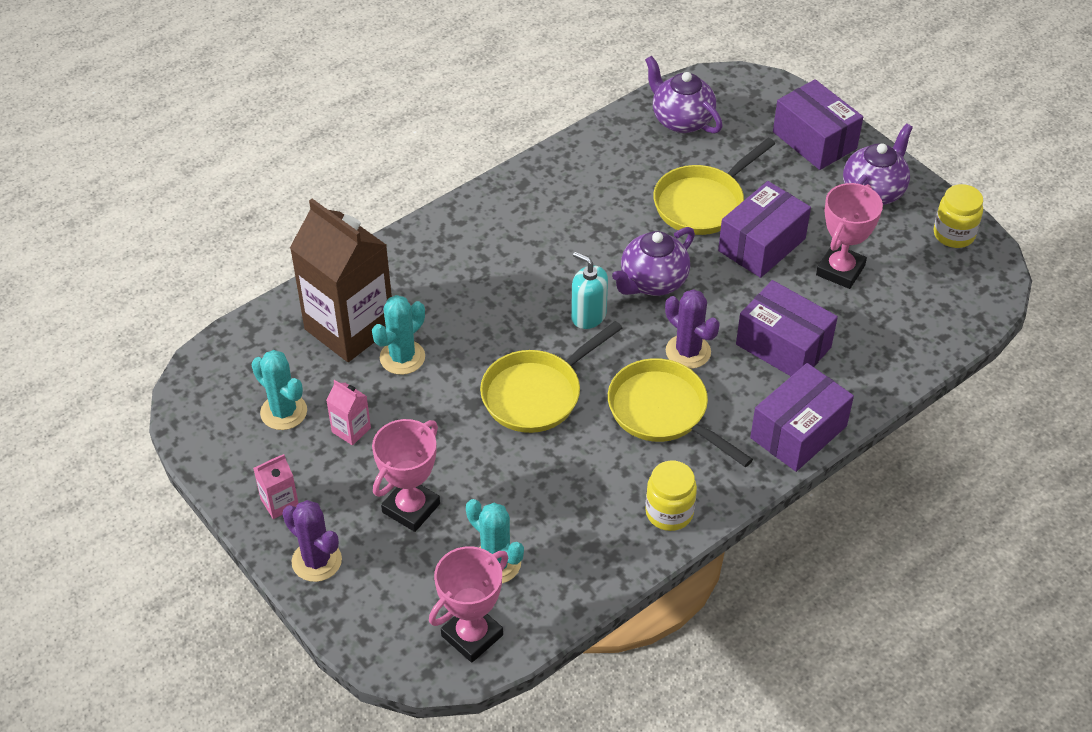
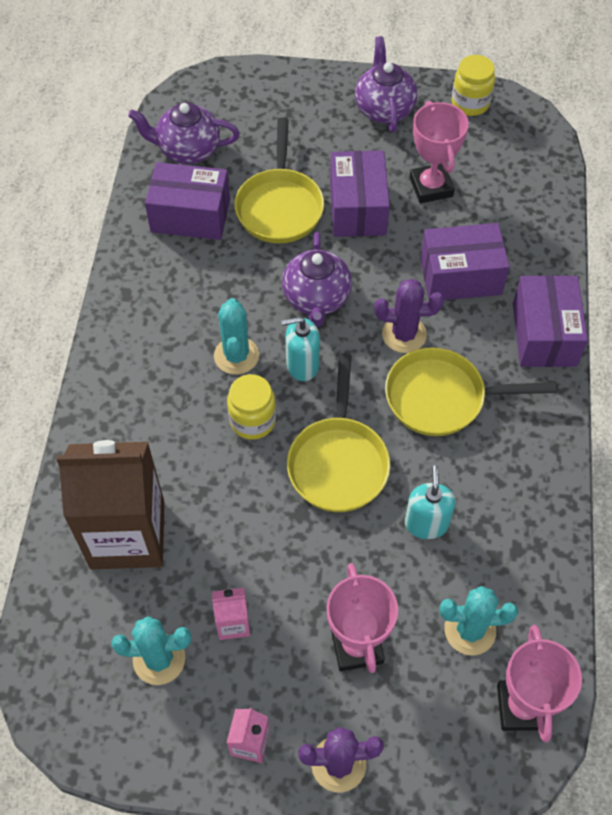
camera: 45 degrees left, 10 degrees up
turquoise cactus [372,295,425,375] -> turquoise cactus moved to [214,298,259,375]
yellow jar [645,461,697,531] -> yellow jar moved to [227,374,276,439]
purple box [773,79,863,170] -> purple box moved to [145,162,230,240]
none -> turquoise soap dispenser [405,465,456,539]

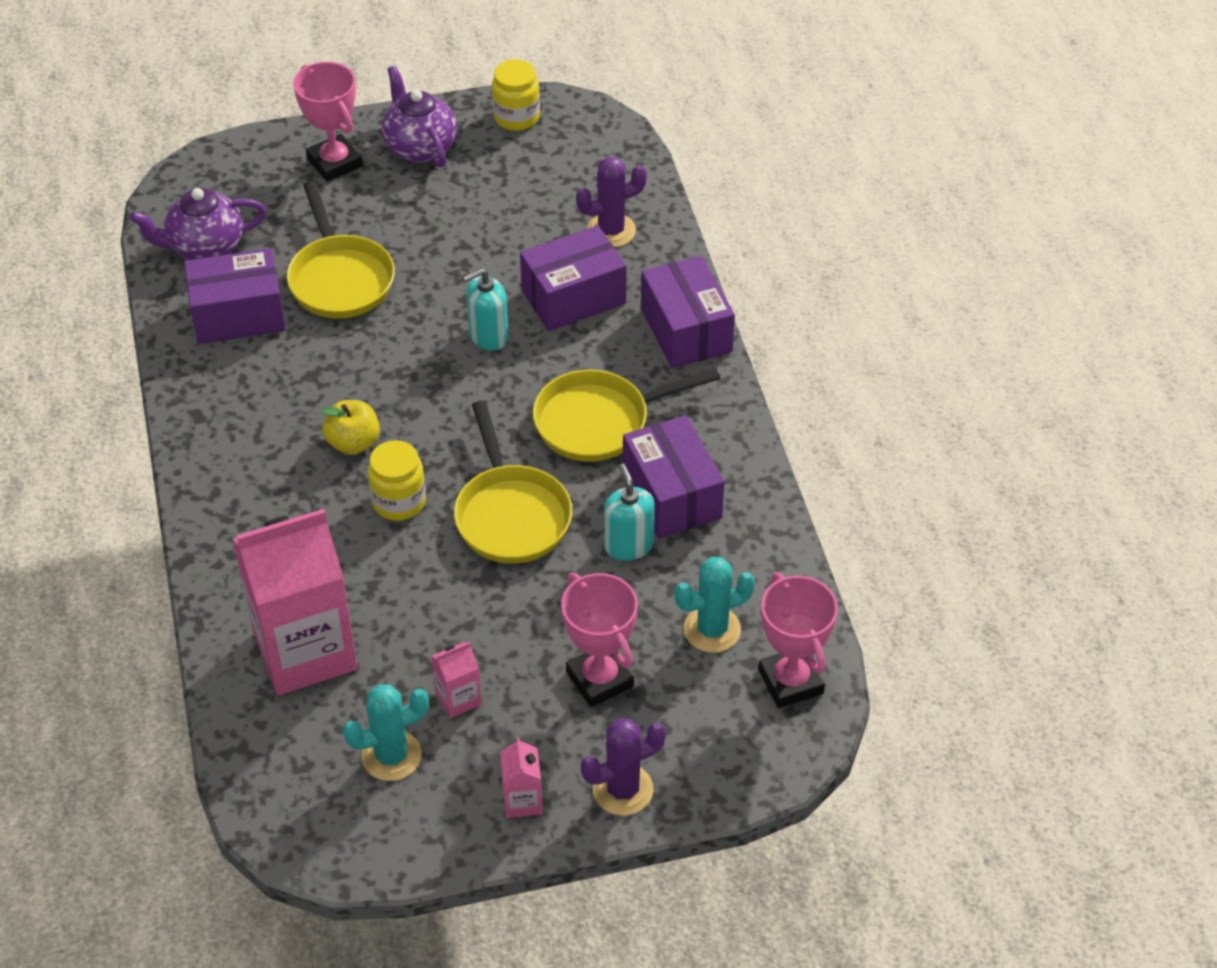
camera: 20 degrees left, 10 degrees down
brown carton [56,440,165,570] -> pink carton [233,509,358,695]
turquoise cactus [214,298,259,375] -> yellow apple [321,400,380,455]
turquoise soap dispenser [281,317,320,381] -> turquoise soap dispenser moved to [463,268,508,351]
purple teapot [282,232,352,327] -> none
purple box [330,150,390,237] -> purple box moved to [623,415,725,539]
purple cactus [375,279,444,353] -> purple cactus moved to [576,157,647,247]
pink trophy [409,101,469,203] -> pink trophy moved to [293,62,363,182]

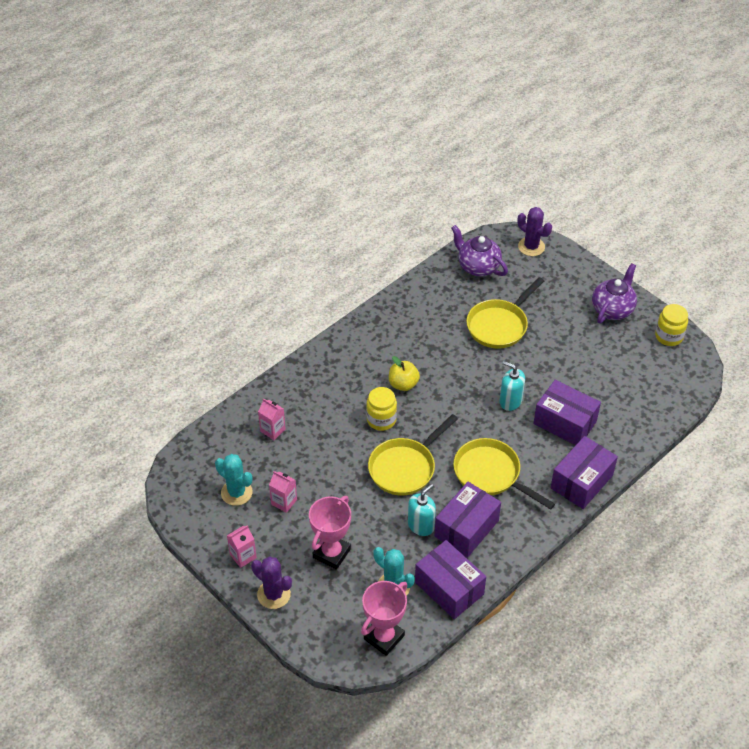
camera: 60 degrees right, 0 degrees up
purple box [184,248,286,344] -> purple box moved to [415,540,486,619]
pink carton [233,509,358,695] -> pink carton [258,398,286,440], size x0.41
pink trophy [293,62,363,182] -> none
purple cactus [576,157,647,247] -> purple cactus moved to [517,207,552,256]

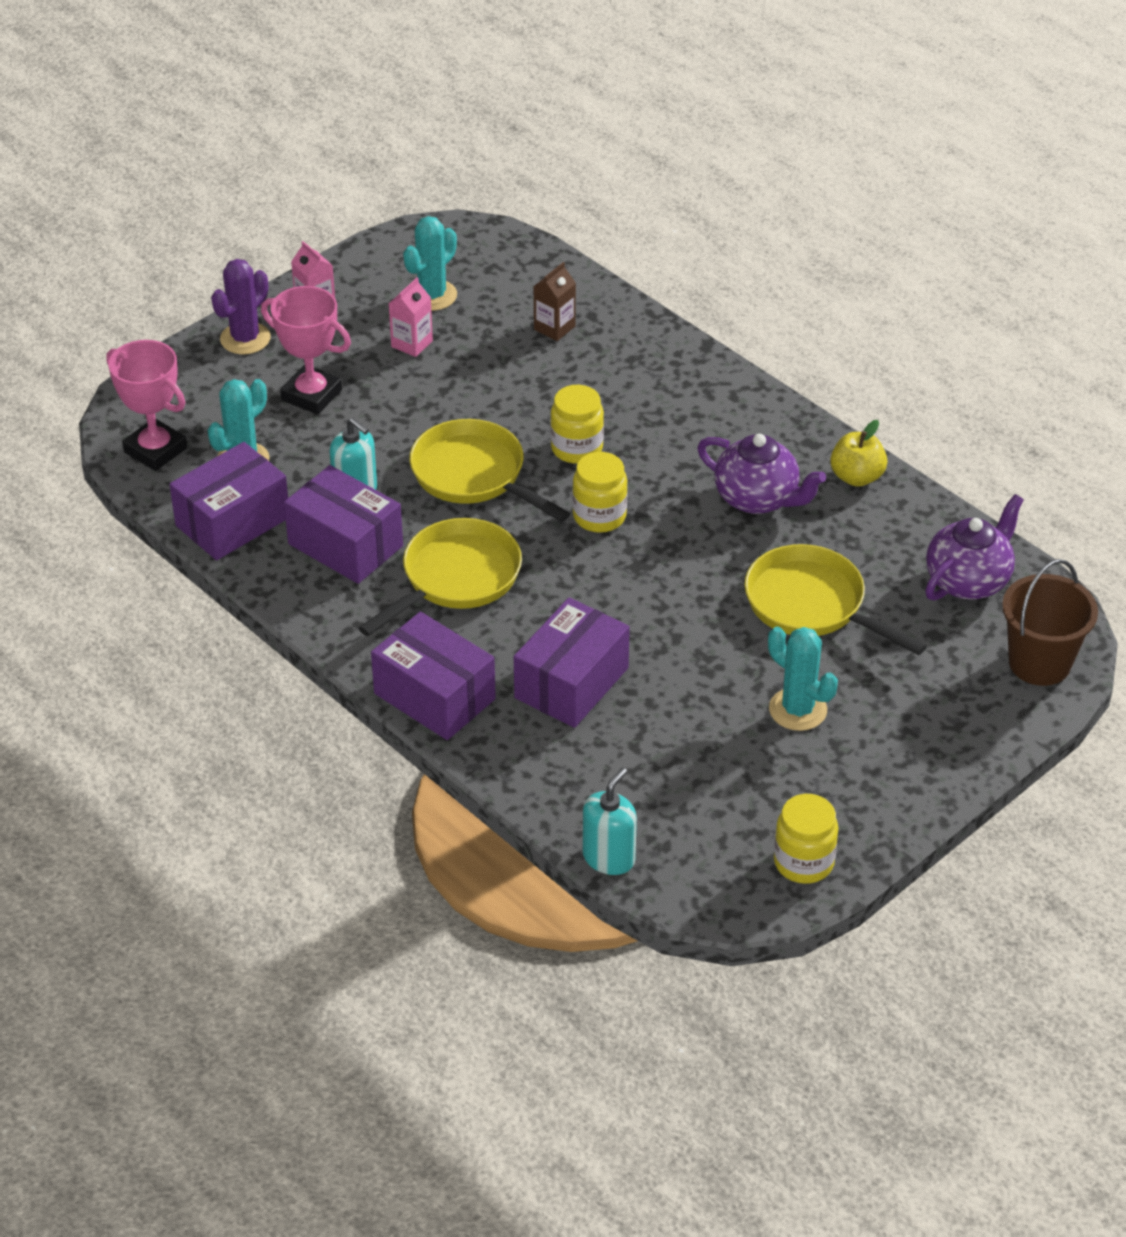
camera: 90 degrees right, 5 degrees down
pink carton [258,398,286,440] -> brown carton [533,262,576,341]
yellow apple [389,356,420,391] -> yellow apple moved to [830,420,888,487]
turquoise soap dispenser [500,361,525,411] -> turquoise soap dispenser moved to [582,768,637,875]
purple cactus [517,207,552,256] -> brown bucket [1002,559,1098,686]
purple teapot [592,263,637,323] -> purple teapot moved to [697,434,826,514]
none -> yellow jar [572,452,628,533]
none -> turquoise cactus [768,627,838,731]

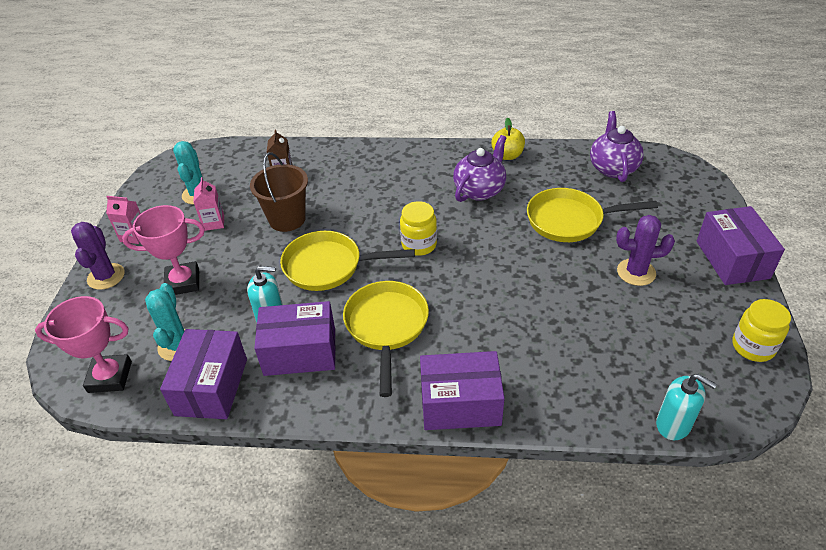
camera: 40 degrees left, 0 degrees up
purple box [514,597,630,728] -> purple box moved to [696,206,785,285]
yellow jar [550,385,604,464] -> none
turquoise soap dispenser [582,768,637,875] -> turquoise soap dispenser turned 135 degrees clockwise [656,374,717,440]
purple teapot [697,434,826,514] -> purple teapot turned 45 degrees counterclockwise [453,135,506,202]
turquoise cactus [768,627,838,731] -> purple cactus [616,215,675,286]
brown bucket [1002,559,1098,686] -> brown bucket moved to [250,152,308,232]

